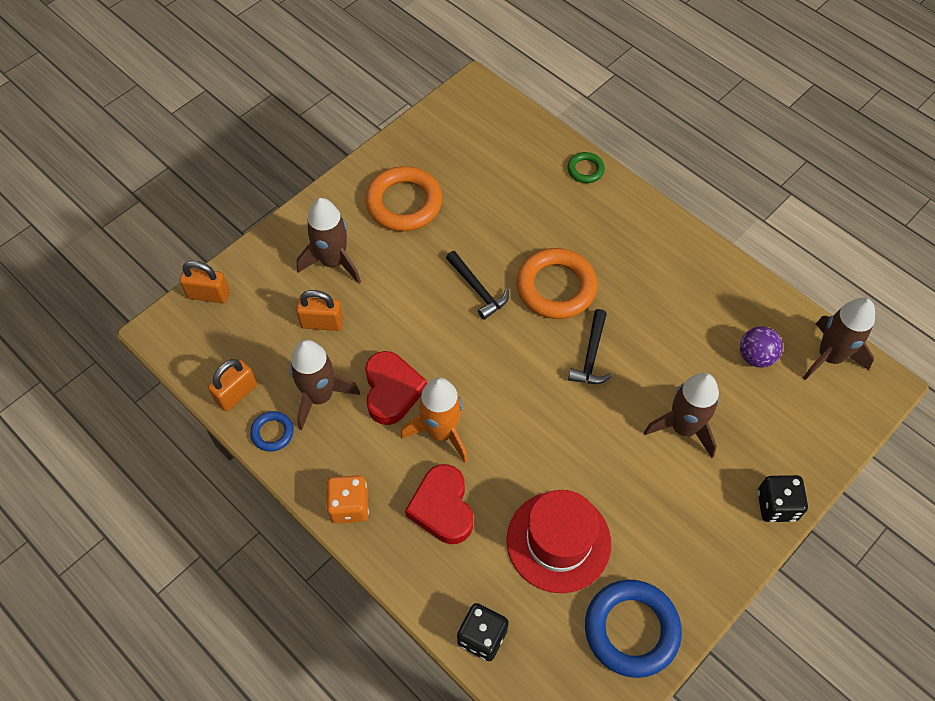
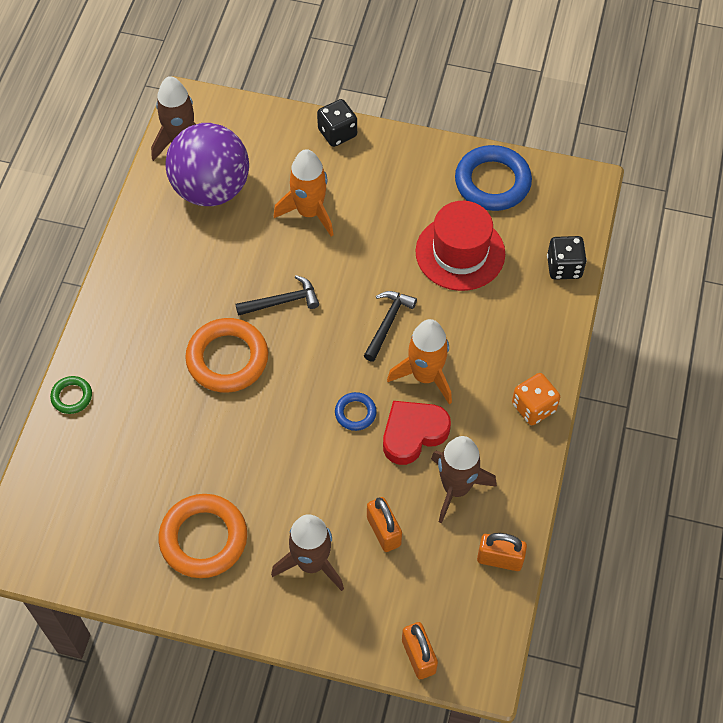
camera: 120 degrees left, 0 degrees up
blue ring [250,411,294,452] -> blue ring moved to [335,392,377,431]
red heart [405,464,473,544] -> none
black hammer [446,251,509,320] -> black hammer moved to [364,291,417,361]
brown rocket [644,373,719,458] -> orange rocket [274,149,333,237]
purple ball [740,326,783,368] -> purple ball [165,123,249,206], size x2.17

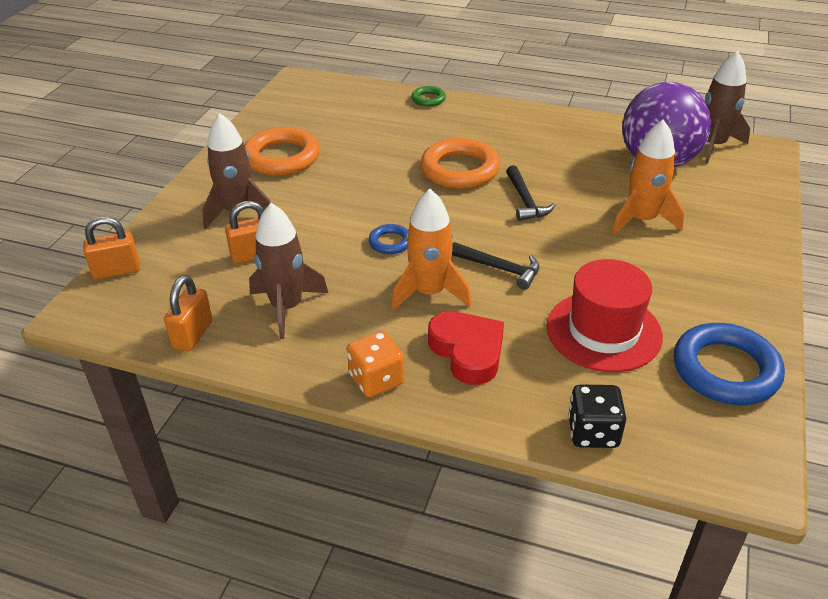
camera: 95 degrees right, 20 degrees down
black dice [317,99,357,147] -> none
red heart [383,401,451,465] -> red heart moved to [428,311,504,385]

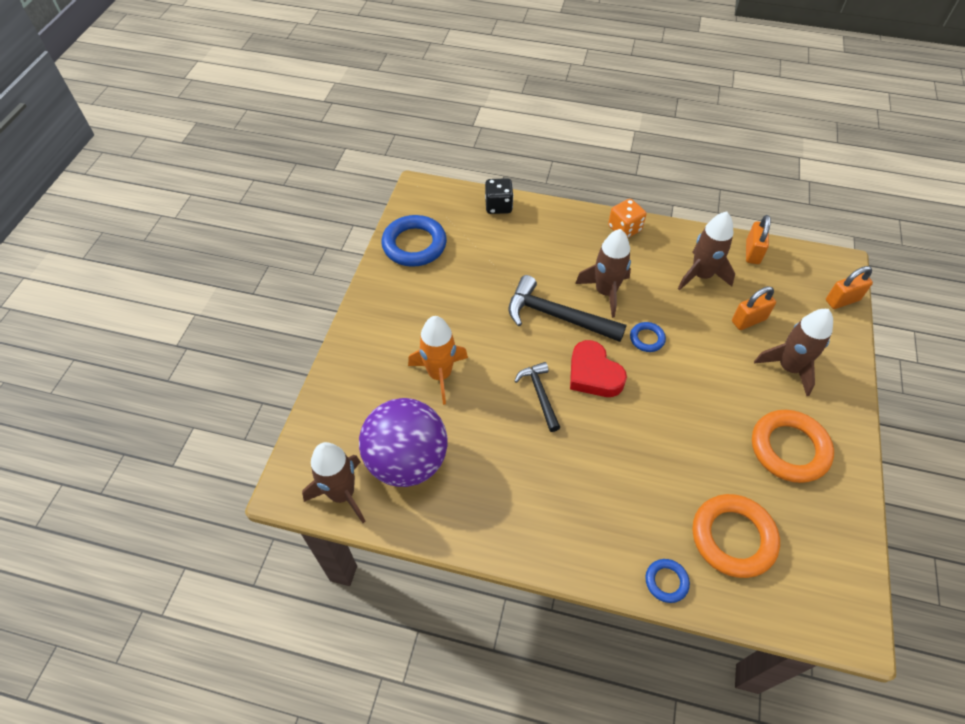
camera: 175 degrees right, 15 degrees up
orange rocket [391,189,471,311] -> brown rocket [575,229,631,318]
green ring [411,86,446,107] -> blue ring [645,559,690,603]
orange ring [421,138,500,189] -> orange ring moved to [693,494,780,578]
red heart [428,311,504,385] -> red heart moved to [570,340,627,397]
black hammer [452,242,539,290] -> black hammer [509,275,627,342], size x1.68
red hat [546,259,663,372] -> none

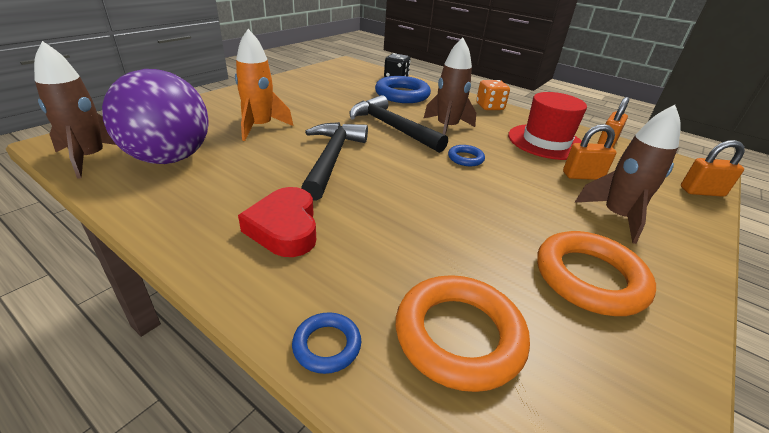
camera: 20 degrees right, 20 degrees down
blue ring [381,215,447,267] -> blue ring moved to [375,76,431,103]
black hammer [515,362,561,432] -> black hammer [301,122,368,201], size x1.68
red heart [570,340,627,397] -> red heart moved to [238,187,316,257]
brown rocket [678,212,735,291] -> red hat [508,92,587,160]

